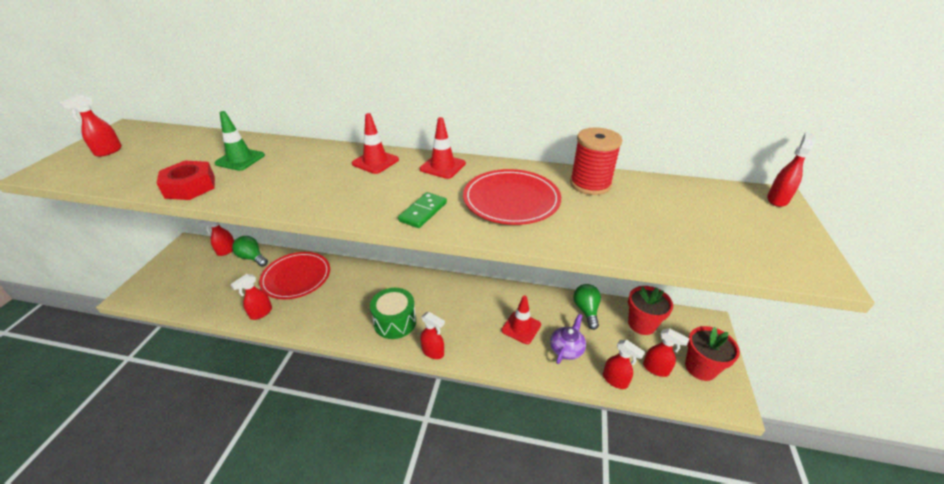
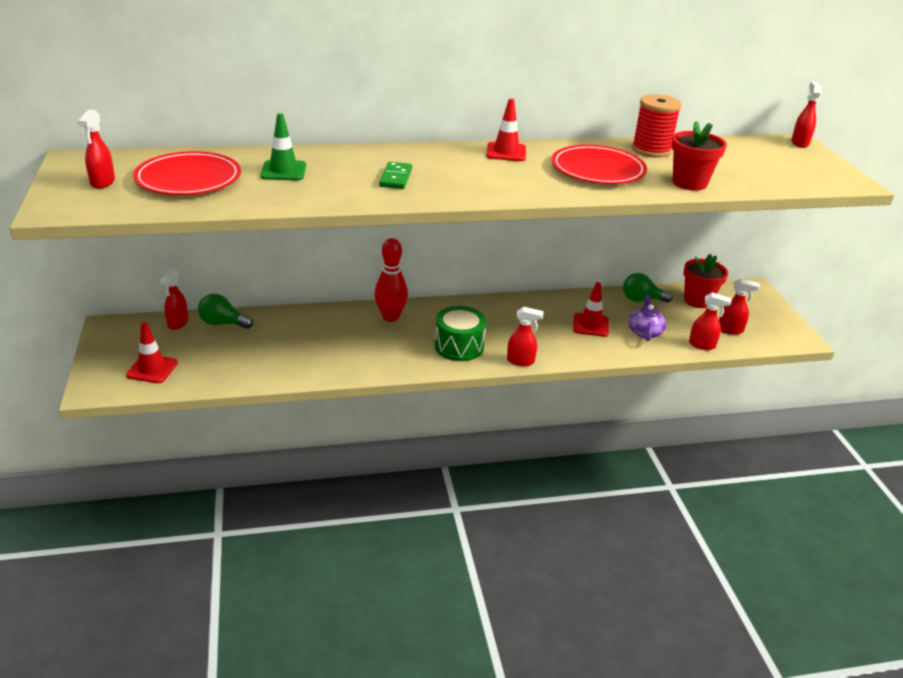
camera: 25 degrees left, 5 degrees down
red nut [156,161,215,200] -> none
red spray bottle [230,274,272,320] -> none
red plate [259,252,330,299] -> red plate moved to [133,151,241,195]
red traffic cone [352,113,399,174] -> red traffic cone moved to [126,322,178,383]
green domino [398,192,447,228] -> green domino moved to [379,162,412,189]
green light bulb [573,284,601,330] -> green light bulb turned 60 degrees counterclockwise [623,273,673,303]
red flower pot [685,326,740,381] -> red flower pot moved to [672,121,727,191]
none -> red bowling pin [374,238,408,322]

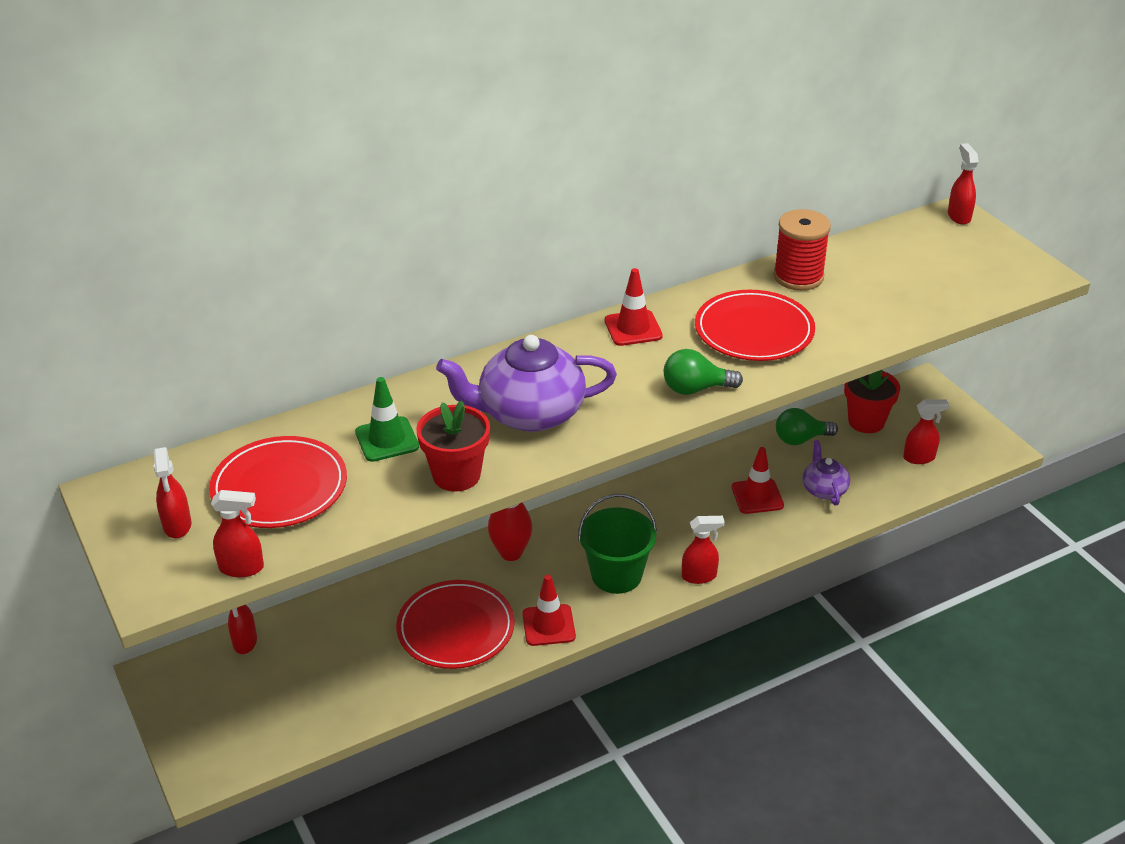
camera: 15 degrees left, 5 degrees up
red traffic cone [126,322,178,383] -> red traffic cone moved to [522,575,576,646]
green light bulb [198,294,253,329] -> green light bulb moved to [664,349,743,395]
green domino [379,162,412,189] -> purple teapot [436,335,617,432]
green drum [435,306,486,361] -> green bucket [578,494,657,594]
red flower pot [672,121,727,191] -> red flower pot moved to [417,401,490,492]
red spray bottle [689,292,732,350] -> red spray bottle moved to [211,490,264,577]
none -> red plate [396,580,515,669]

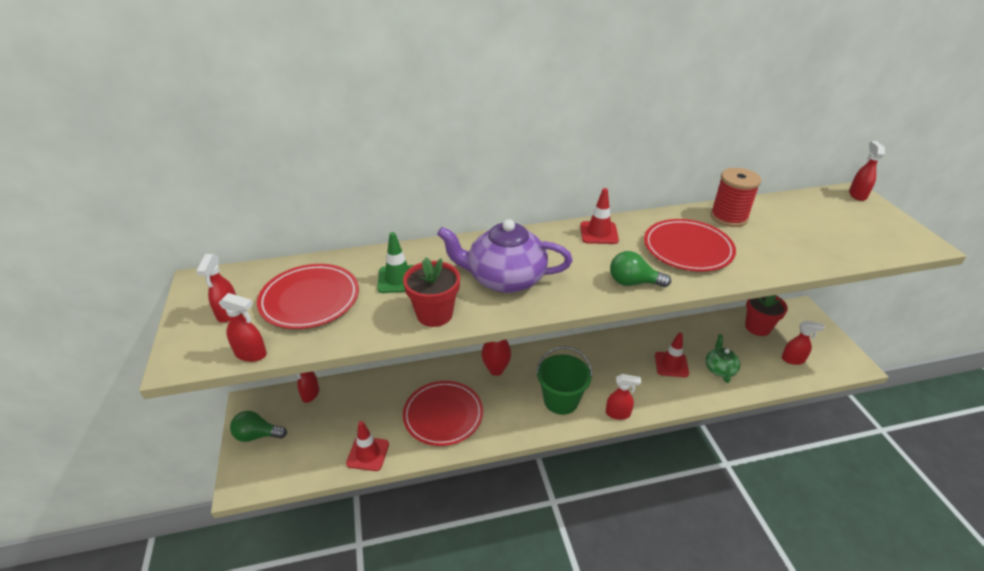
camera: 15 degrees right, 0 degrees up
red traffic cone [522,575,576,646] -> red traffic cone moved to [346,421,389,471]
green light bulb [776,408,838,445] -> green light bulb moved to [230,411,287,442]
purple teapot [802,440,850,505] -> green teapot [706,334,740,383]

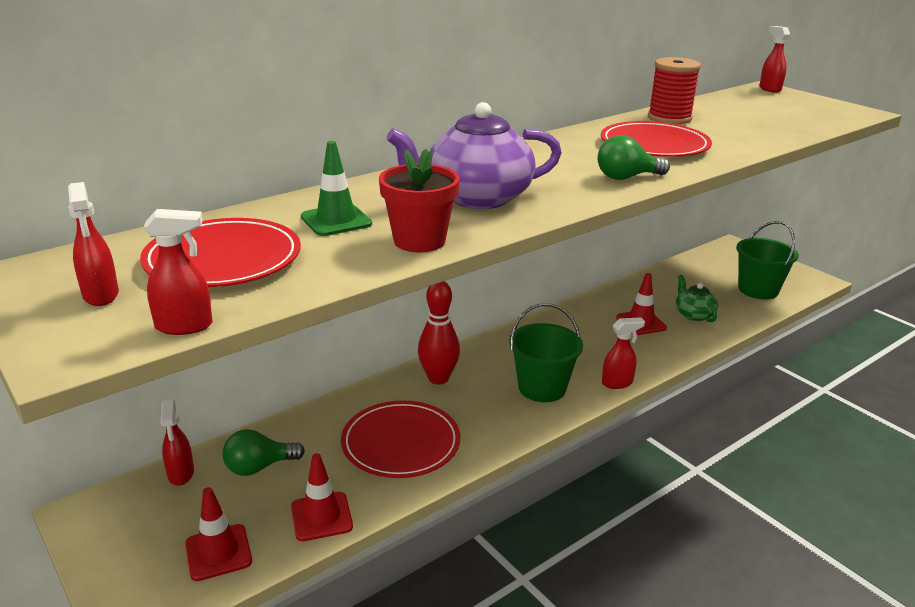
camera: 25 degrees left, 10 degrees down
green light bulb [230,411,287,442] -> green light bulb moved to [222,429,305,476]
red traffic cone [580,188,619,244] -> red traffic cone moved to [185,487,252,581]
red flower pot [745,295,788,336] -> none
red spray bottle [781,321,825,365] -> green bucket [736,221,799,299]

